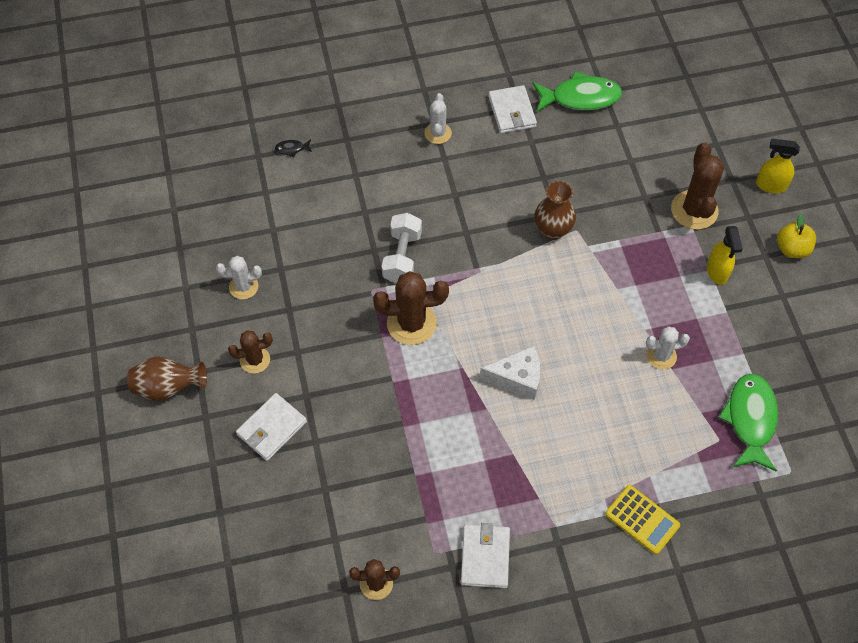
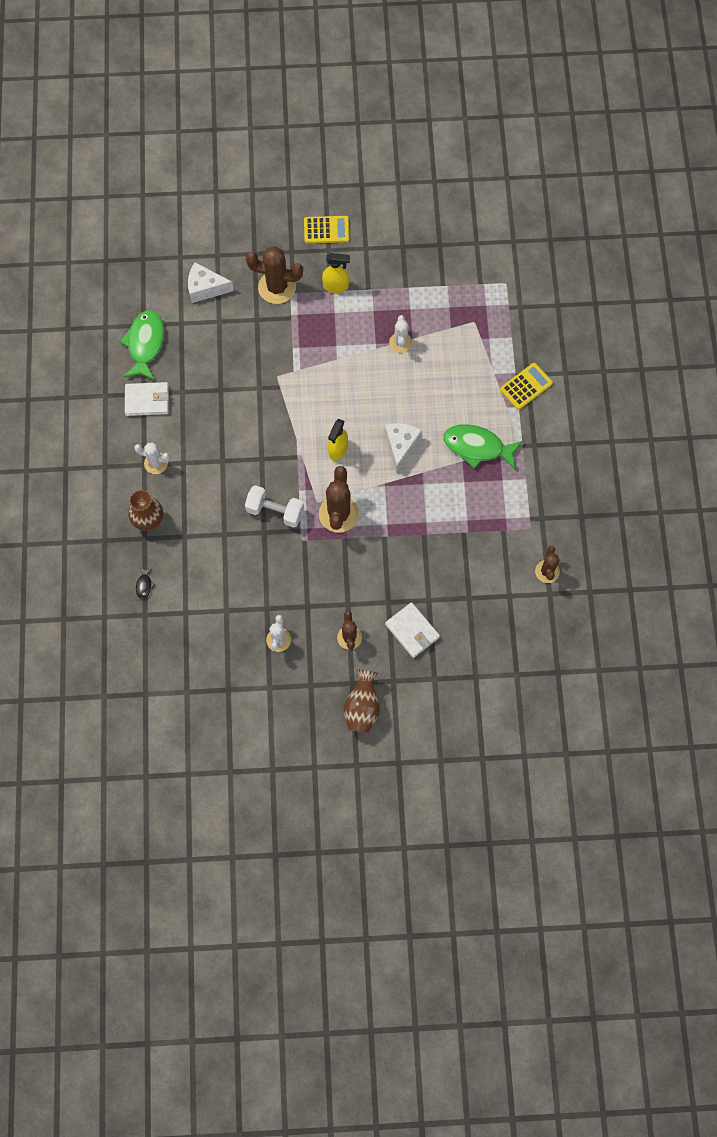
camera: 80 degrees left, 10 degrees up
white wallet [461,523,510,588] -> none
brown vase [534,181,576,240] -> brown vase moved to [128,490,163,531]
green fish [718,374,778,472] -> green fish moved to [443,424,523,470]
yellow spray bottle [756,139,800,193] -> yellow spray bottle moved to [328,419,348,461]
yellow apple [777,214,816,258] -> yellow calculator [304,216,349,243]
none -> white cheese [188,262,234,303]

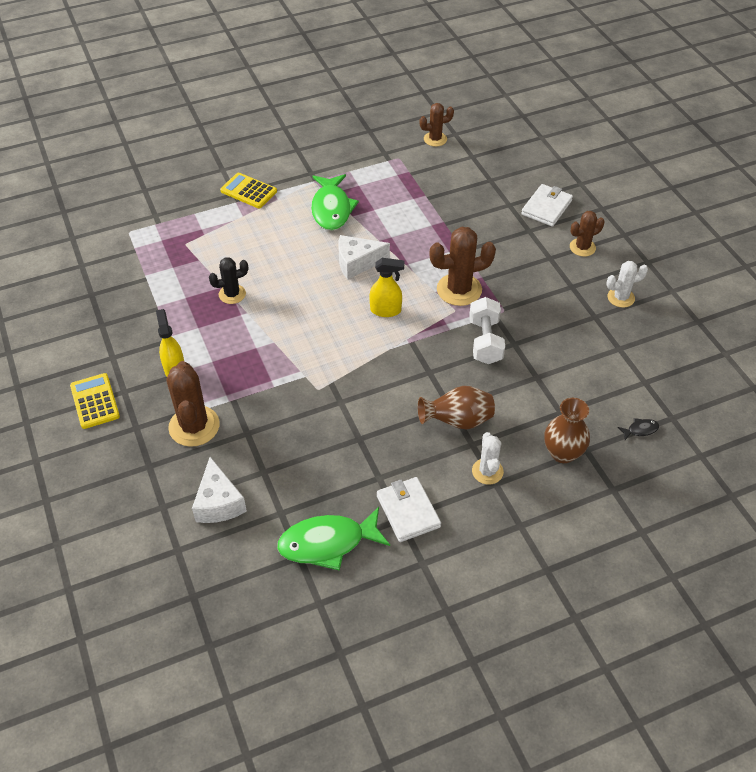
camera: 110 degrees left, 20 degrees down
brown vase [344,670,380,733] -> brown vase moved to [418,386,495,429]
white cactus [389,315,412,353] -> black cactus [209,257,248,304]

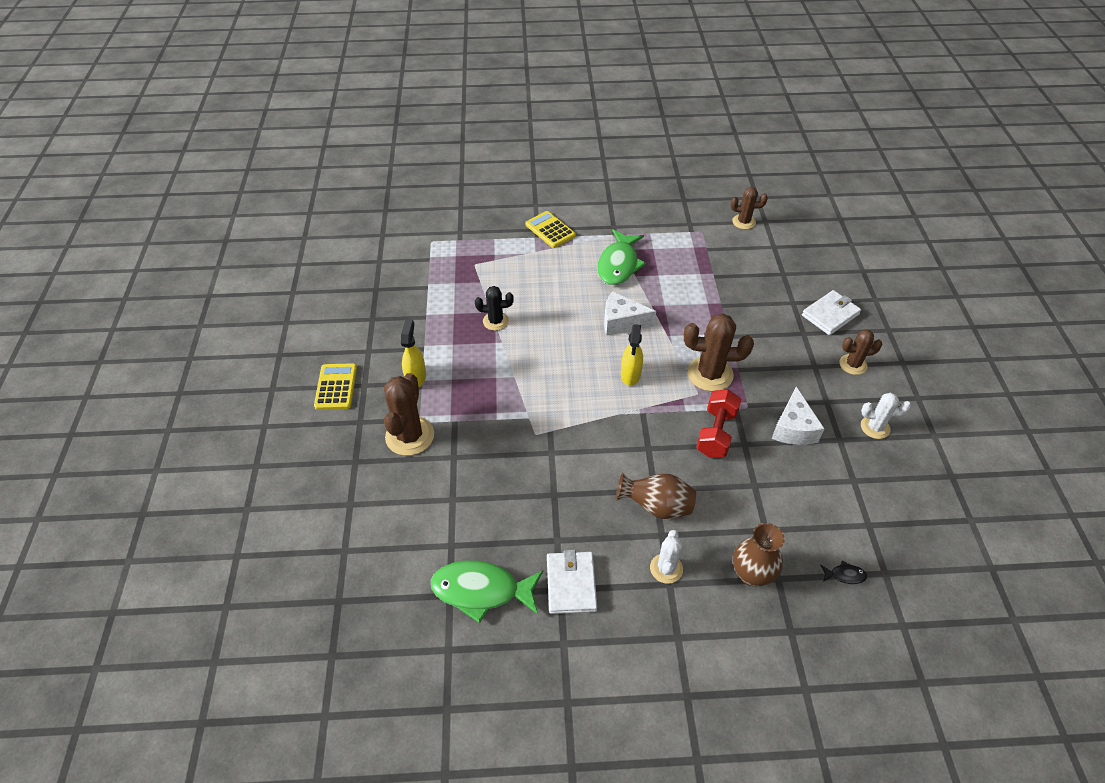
camera: 20 degrees right, 0 degrees up
white cheese [192,457,247,523] -> white cheese moved to [772,387,825,445]
yellow spray bottle [369,258,405,317] -> yellow spray bottle turned 75 degrees clockwise [621,324,643,386]
white dumbbell [469,297,505,364] -> red dumbbell [696,389,741,458]

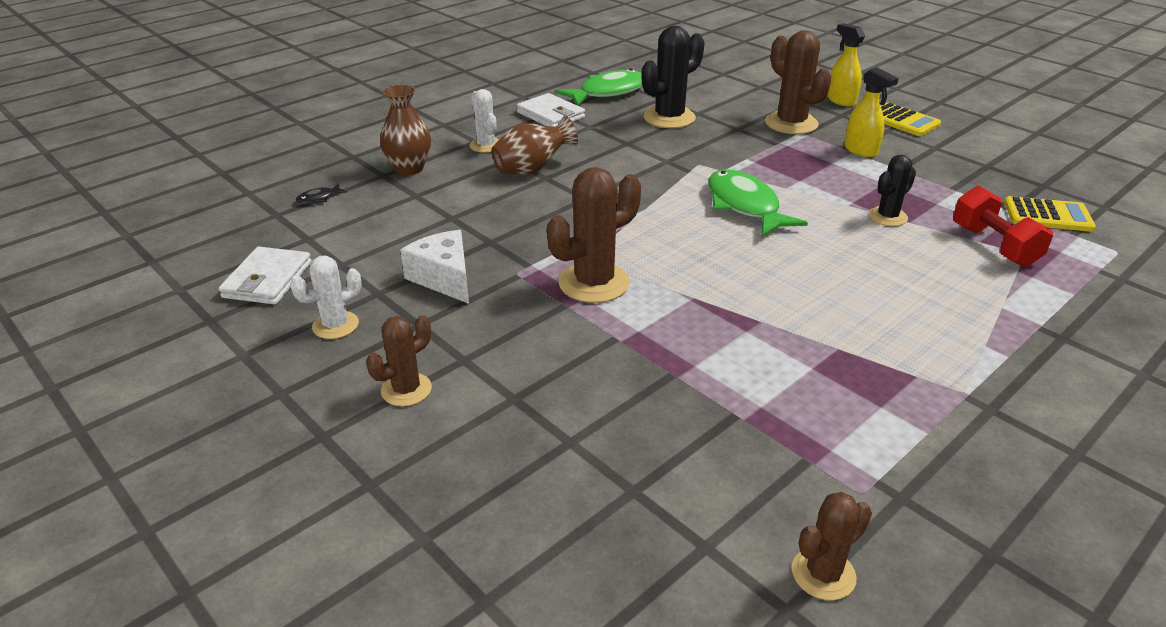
camera: 140 degrees right, 15 degrees down
yellow calculator [525,211,576,248] -> yellow calculator moved to [1004,196,1096,232]
green fish [597,229,646,285] -> green fish moved to [708,169,808,237]
white cheese [604,291,656,336] -> none
yellow spray bottle [621,324,643,386] -> yellow spray bottle moved to [828,23,865,107]
red dumbbell [696,389,741,458] -> red dumbbell moved to [953,186,1053,267]
white wallet [802,290,861,335] -> white wallet moved to [219,247,312,304]
none -> black cactus [642,26,705,128]

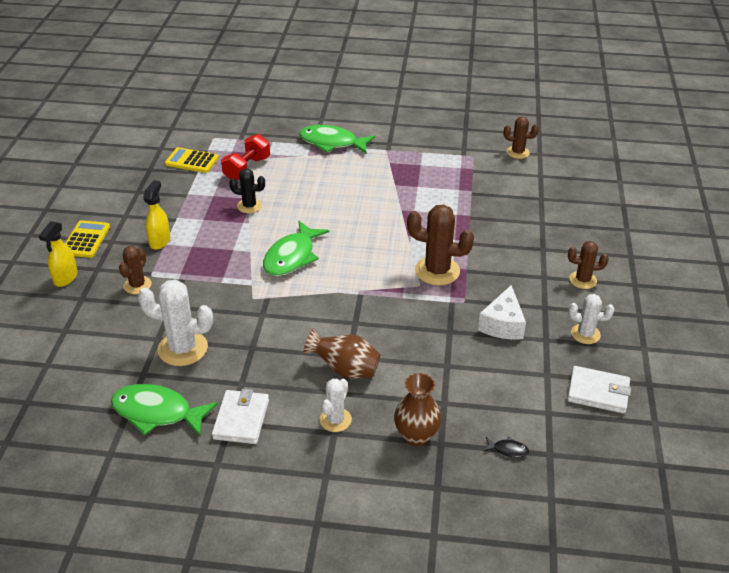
camera: 130 degrees left, 5 degrees up
white wallet [219,247,312,304] -> white wallet turned 45 degrees clockwise [567,366,631,414]
black cactus [642,26,705,128] -> white cactus [138,279,213,366]
brown cactus [765,30,832,134] -> brown cactus [119,246,152,294], size x0.60
yellow calculator [1004,196,1096,232] -> yellow calculator turned 45 degrees counterclockwise [165,147,219,173]
none -> green fish [299,125,375,154]

